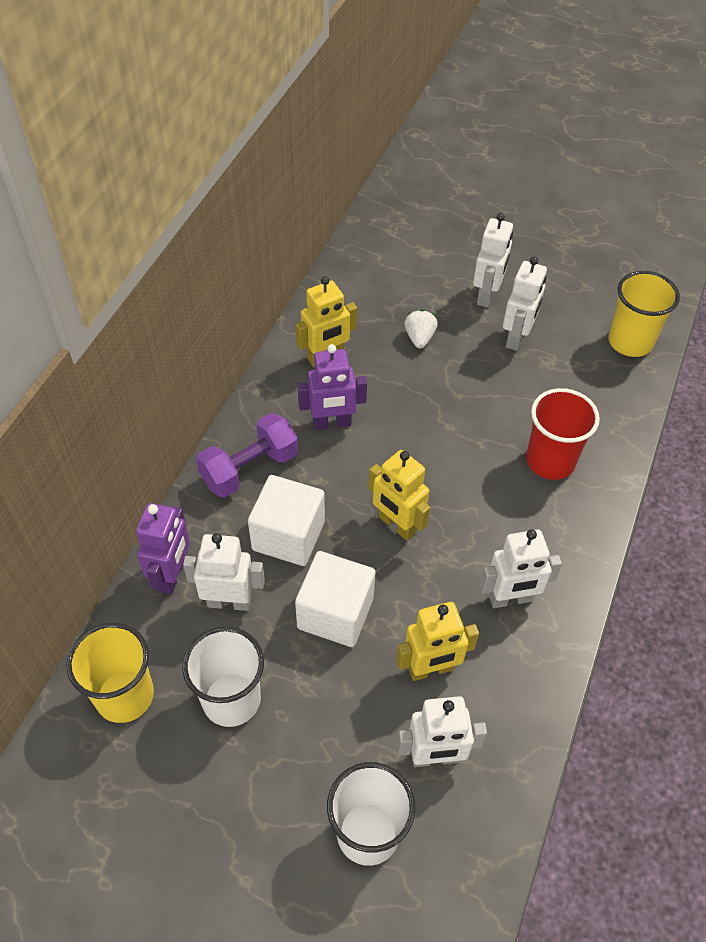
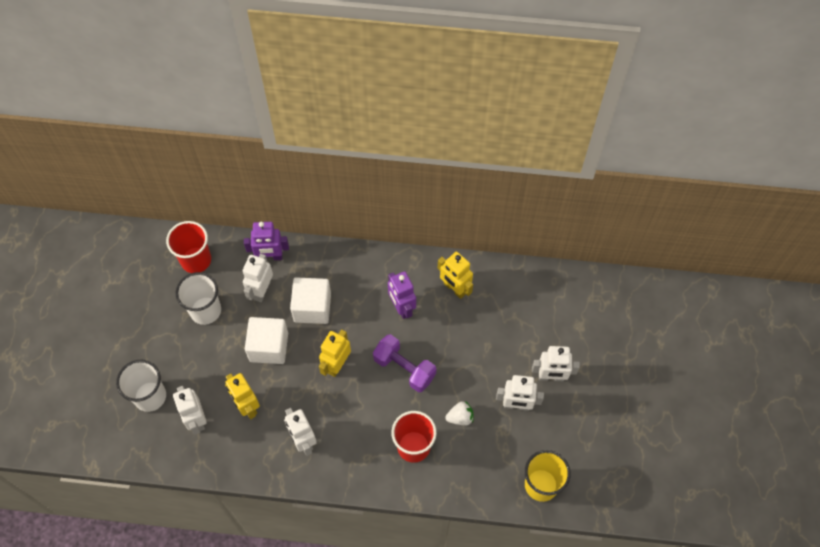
camera: 75 degrees right, 10 degrees up
yellow cup [66,623,154,723] -> red cup [166,221,211,273]
white robot [183,533,265,611] -> white robot turned 150 degrees counterclockwise [243,254,273,302]
purple dumbbell [196,413,298,498] -> purple dumbbell moved to [373,334,436,392]
white strawberry [404,309,438,348] -> white strawberry moved to [445,401,474,426]

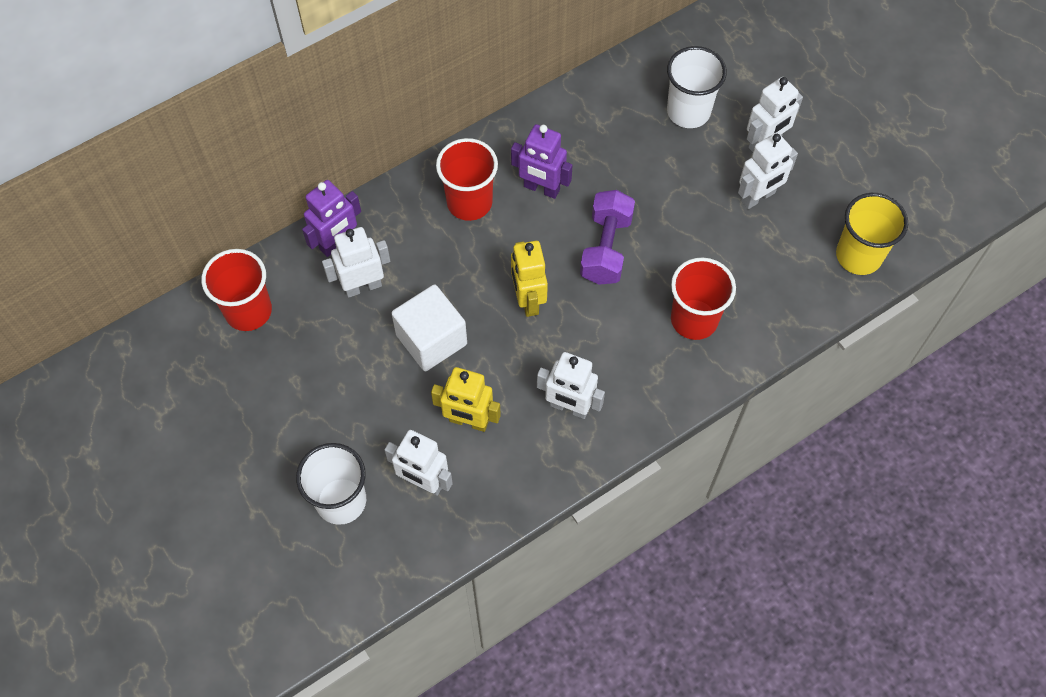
camera: 40 degrees left, 0 degrees up
white cup [176,272,221,325] -> white cup moved to [667,46,727,128]
white robot [243,254,273,302] -> white robot turned 90 degrees clockwise [322,227,390,298]
white cube [290,277,331,324] -> none
purple dumbbell [373,334,436,392] -> purple dumbbell turned 75 degrees counterclockwise [580,190,635,285]
yellow robot [438,251,473,299] -> none
white strawberry [445,401,474,426] -> none
none -> red cup [436,138,498,221]

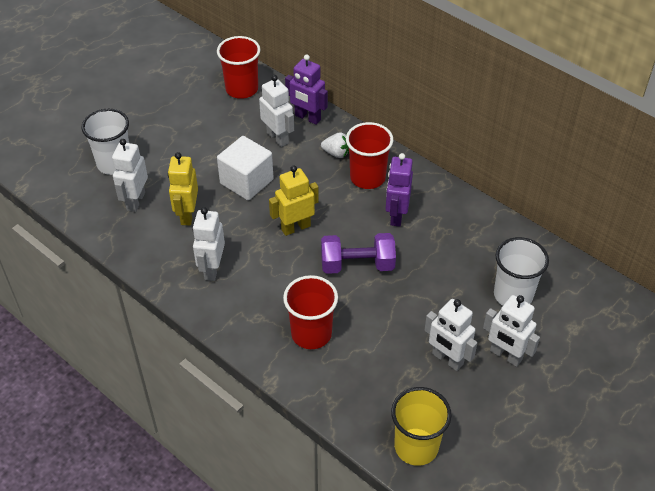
camera: 75 degrees right, 15 degrees down
none -> white strawberry [321,133,349,158]

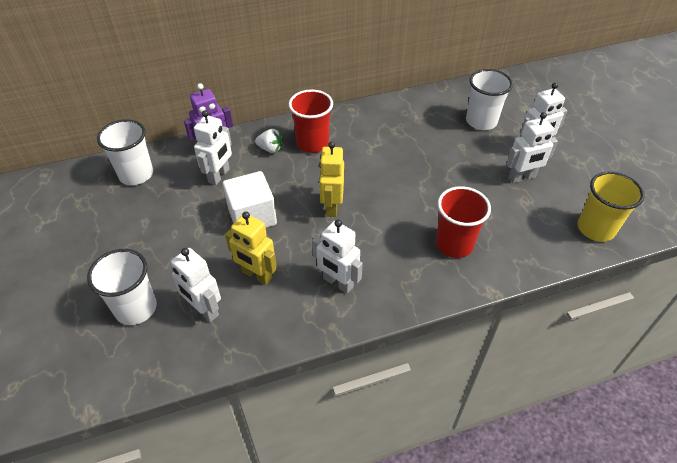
camera: 60 degrees left, 0 degrees up
red cup [217,36,260,99] -> white cup [97,119,153,185]
white robot [259,75,294,147] -> white robot turned 120 degrees clockwise [194,110,232,185]
white strawberry [321,133,349,158] -> white strawberry turned 60 degrees clockwise [255,129,283,153]
purple dumbbell [321,233,396,274] -> none
purple robot [386,153,413,227] -> none

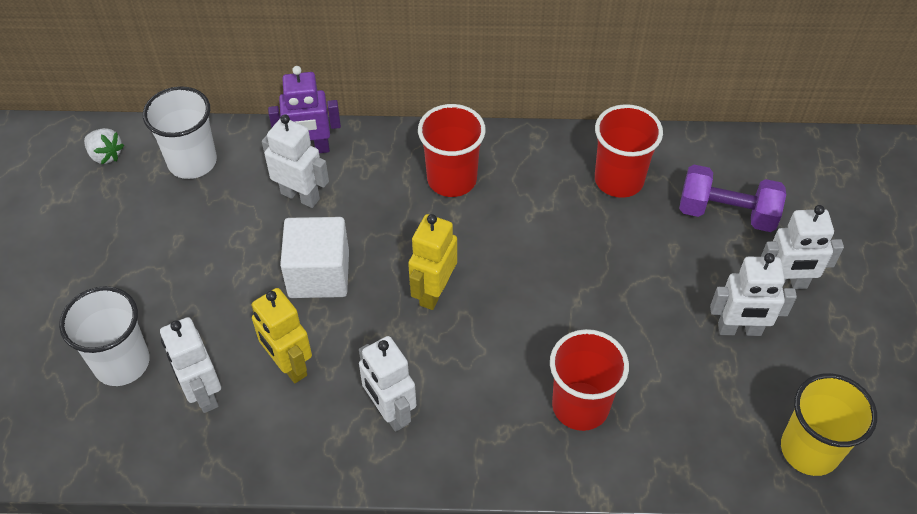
camera: 20 degrees right, 5 degrees up
white robot [194,110,232,185] -> white robot turned 105 degrees counterclockwise [262,114,329,208]
white strawberry [255,129,283,153] -> white strawberry moved to [84,128,124,164]
white cup [466,69,513,130] -> purple dumbbell [679,165,786,232]
none -> red cup [595,104,663,198]

